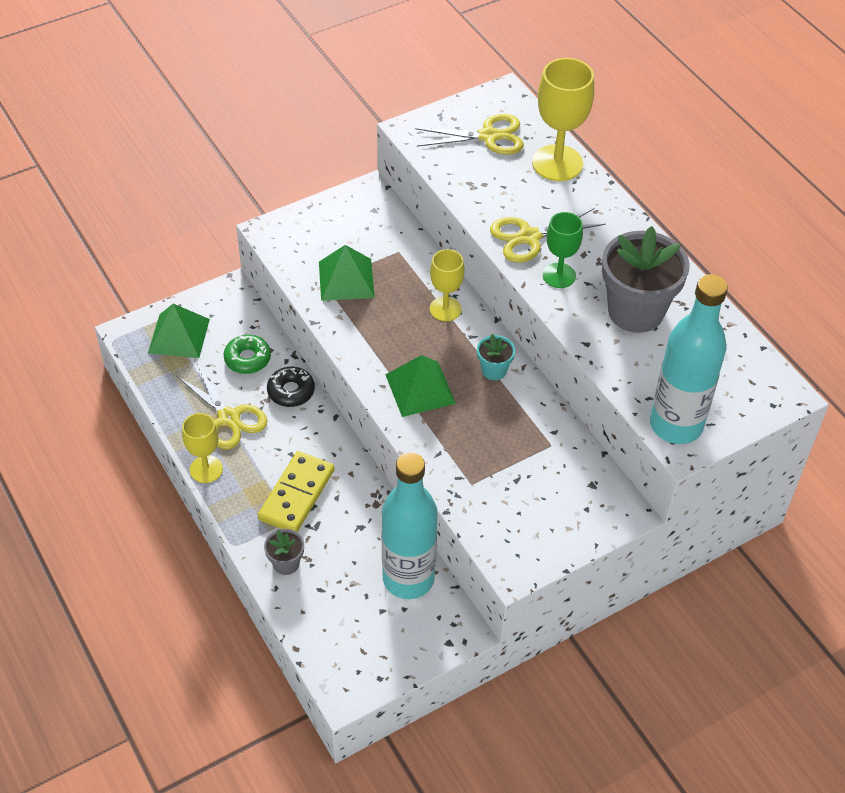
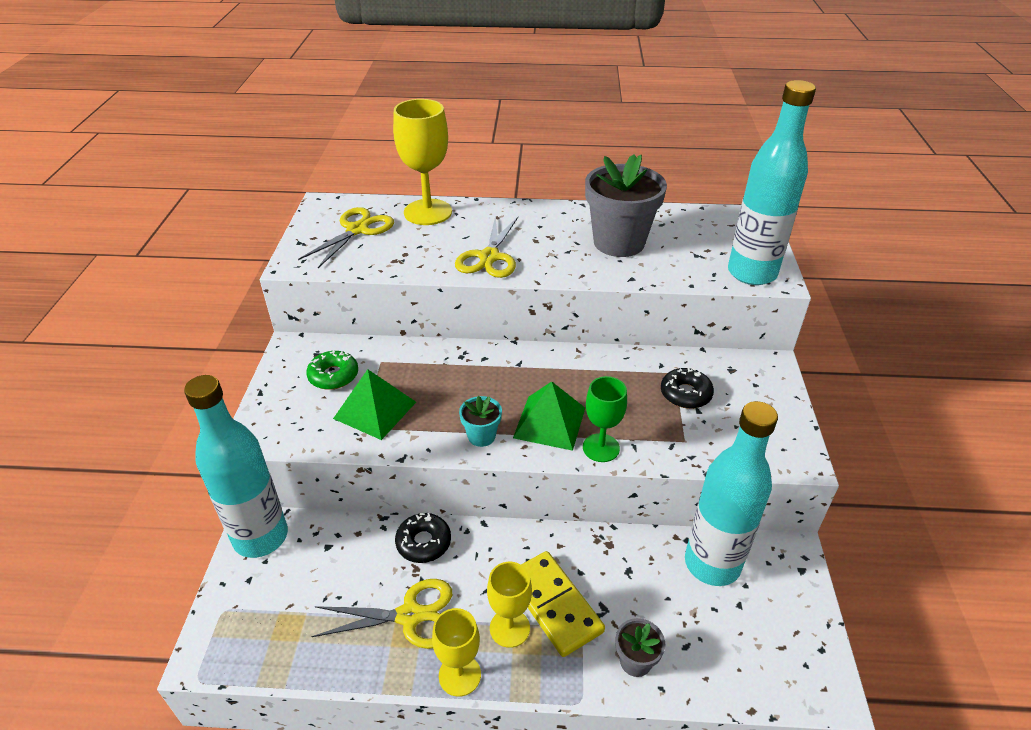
camera: 55 degrees left, 10 degrees down
green pyramid [148,304,210,358] -> none
green donut [224,335,271,374] -> green donut moved to [306,351,358,390]
yellow goblet [430,249,465,321] -> yellow goblet moved to [487,562,532,648]
turquoise flower pot [477,334,515,380] -> turquoise flower pot moved to [459,396,502,447]
green goblet [543,212,583,288] -> green goblet moved to [583,376,627,462]
none -> turquoise bottle [184,375,288,558]
none -> black donut [661,368,714,409]

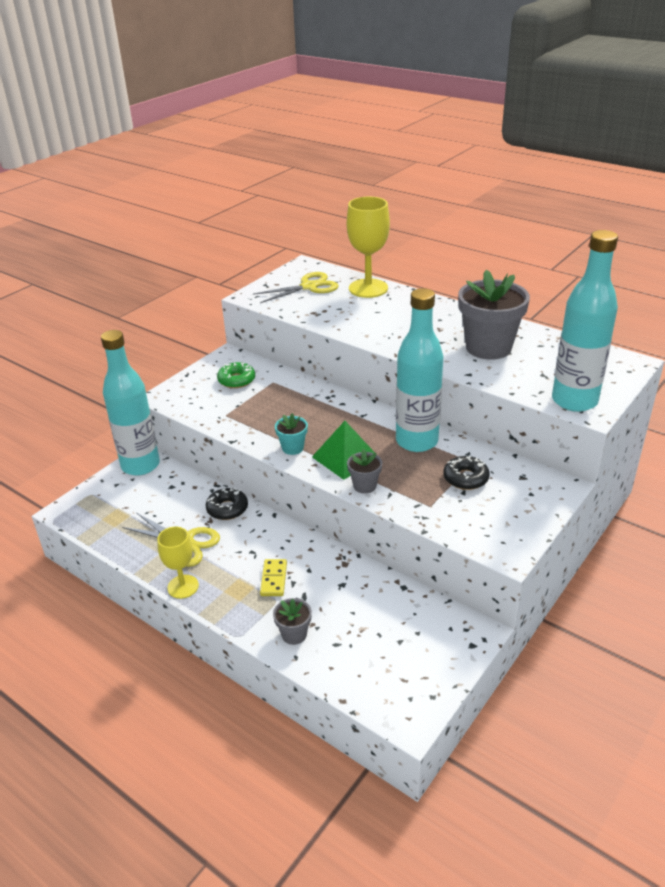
camera: 35 degrees right, 5 degrees down
green pyramid [333,369,416,440] -> none
yellow scissors [455,215,518,278] -> none
yellow goblet [487,562,532,648] -> none
yellow domino [521,551,605,657] -> yellow domino [260,559,287,596], size x0.58
green goblet [583,376,627,462] -> grey flower pot [347,449,382,494]
turquoise bottle [685,401,778,586] -> turquoise bottle moved to [396,288,444,452]

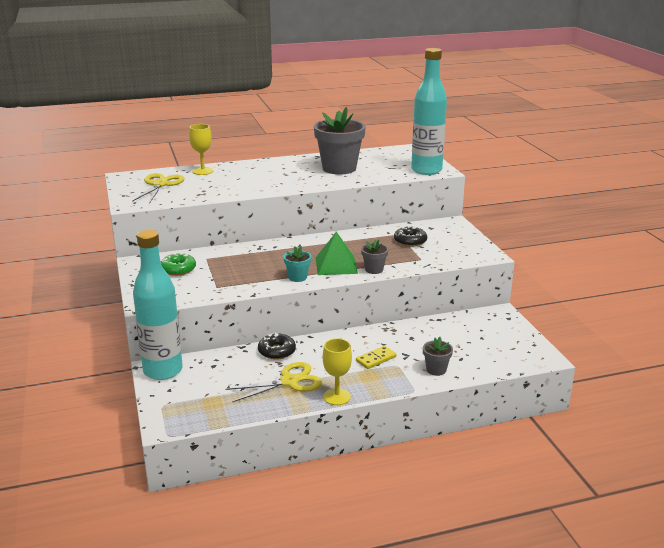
camera: 55 degrees left, 10 degrees down
yellow domino [260,559,287,596] -> yellow domino turned 75 degrees counterclockwise [356,346,396,369]
yellow goblet [347,197,390,298] -> yellow goblet [189,124,214,175], size x0.61
turquoise bottle [396,288,444,452] -> none

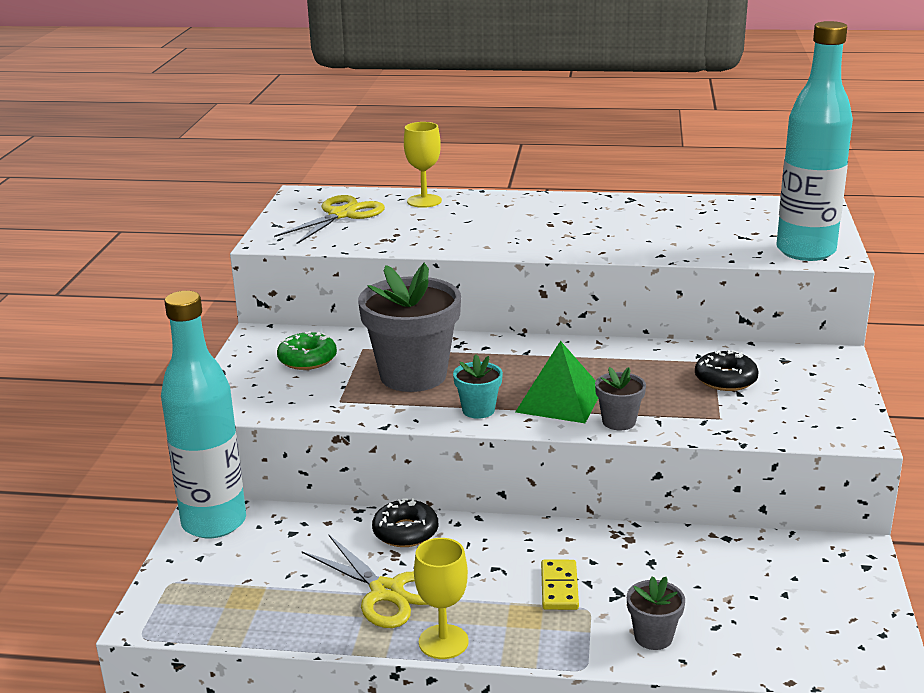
camera: 25 degrees right, 0 degrees up
yellow scissors [225,362,322,403] -> yellow scissors turned 45 degrees clockwise [302,534,428,628]
grey flower pot [314,107,366,175] -> grey flower pot moved to [358,263,461,392]
yellow domino [356,346,396,369] -> yellow domino turned 75 degrees counterclockwise [541,560,579,610]

